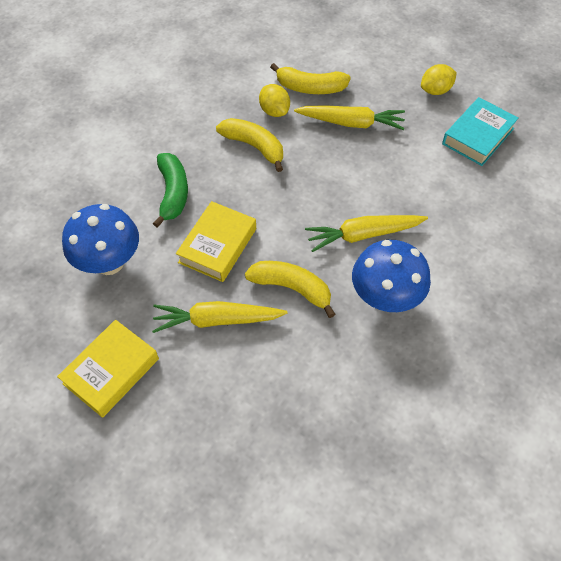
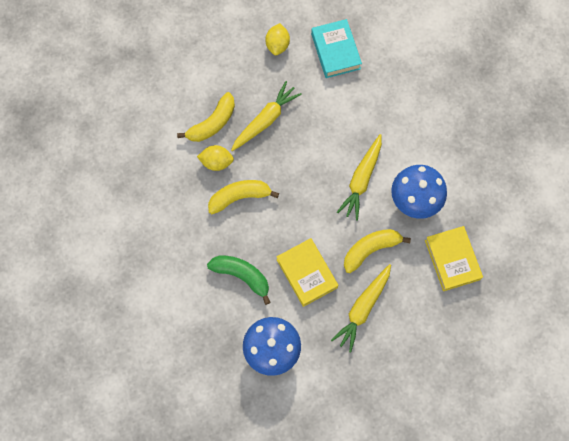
camera: 55 degrees left, 15 degrees up
yellow book [57,320,159,418] -> yellow book moved to [425,226,483,291]

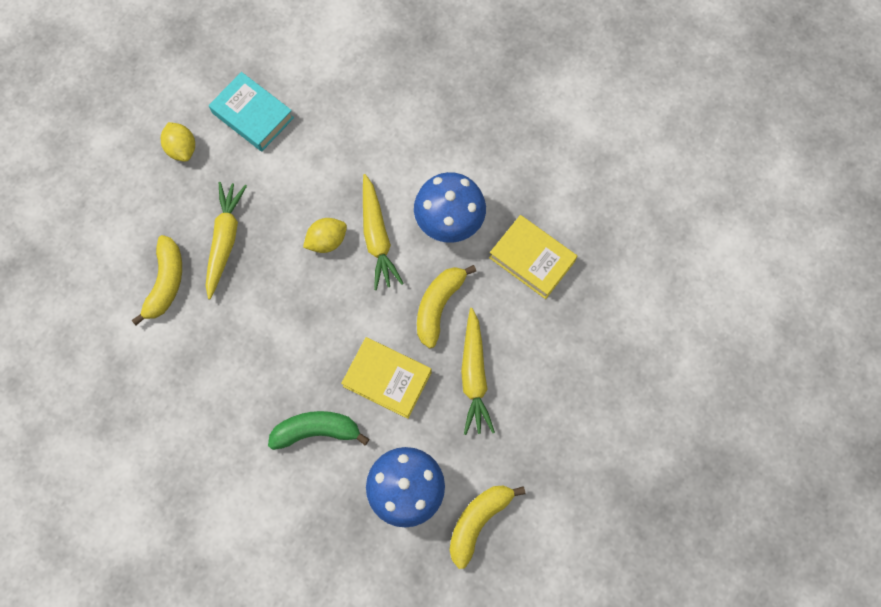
camera: 35 degrees left, 0 degrees up
yellow lemon [197,145,234,171] -> yellow lemon moved to [303,218,347,253]
yellow banana [208,180,279,214] -> yellow banana moved to [450,486,525,569]

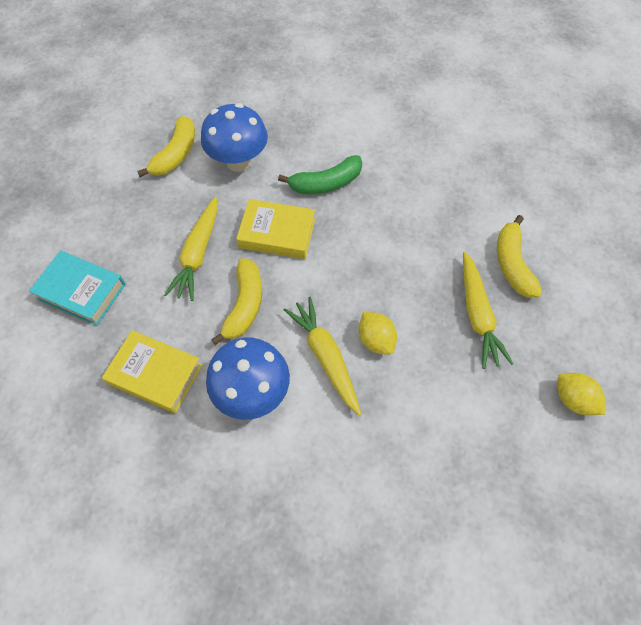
camera: 165 degrees right, 10 degrees down
turquoise book [209,72,294,152] -> turquoise book moved to [29,250,126,326]
yellow lemon [303,218,347,253] -> yellow lemon turned 75 degrees counterclockwise [358,312,397,355]
yellow carrot [461,308,495,435] -> yellow carrot turned 150 degrees counterclockwise [164,196,218,301]

